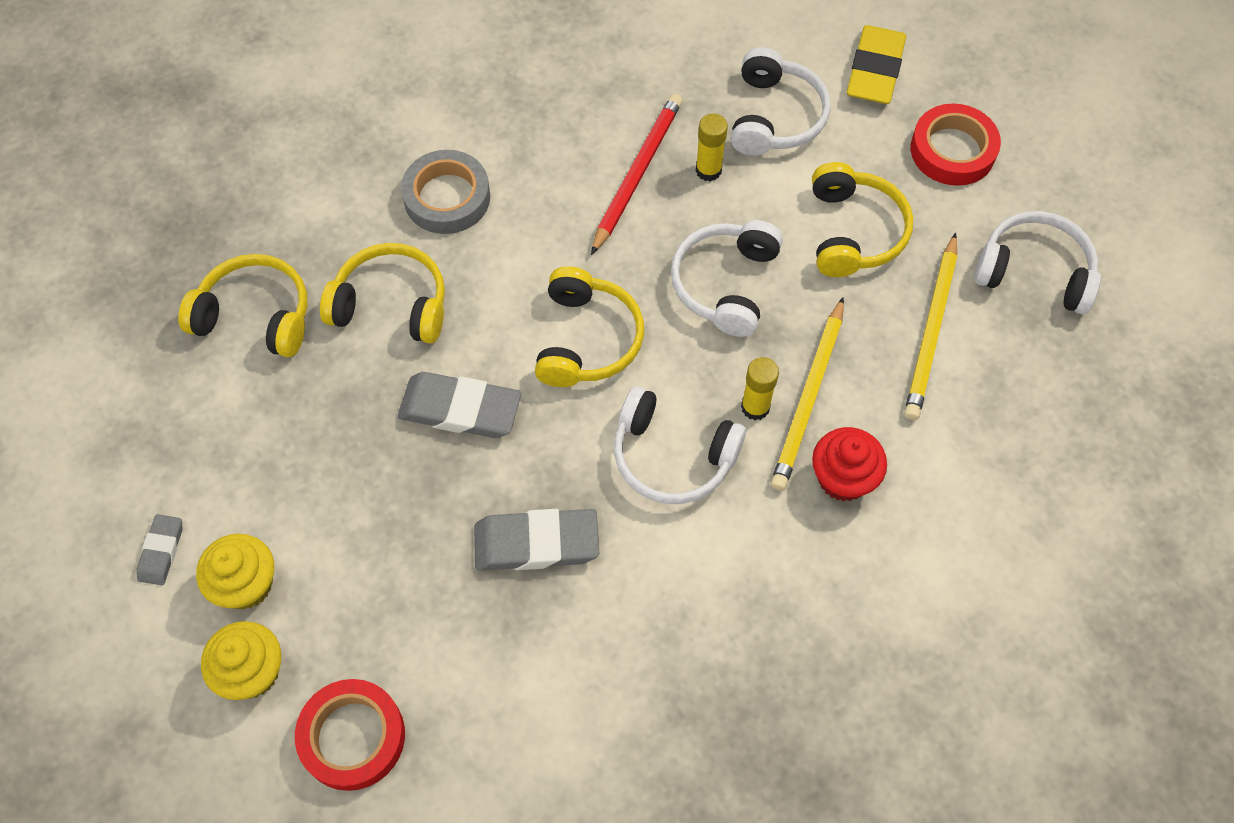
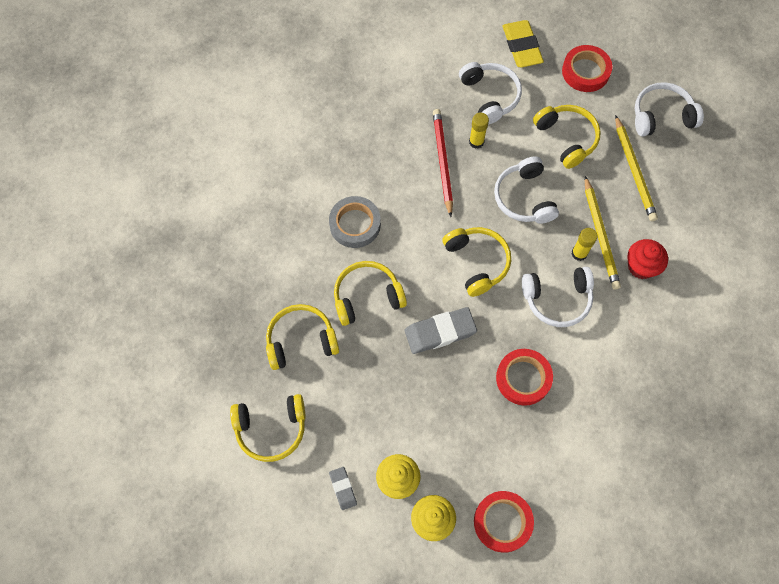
camera: 30 degrees left, 5 degrees up
grey eraser [474,509,599,571] -> red tape [496,349,553,406]
none -> yellow headphones [230,394,306,462]

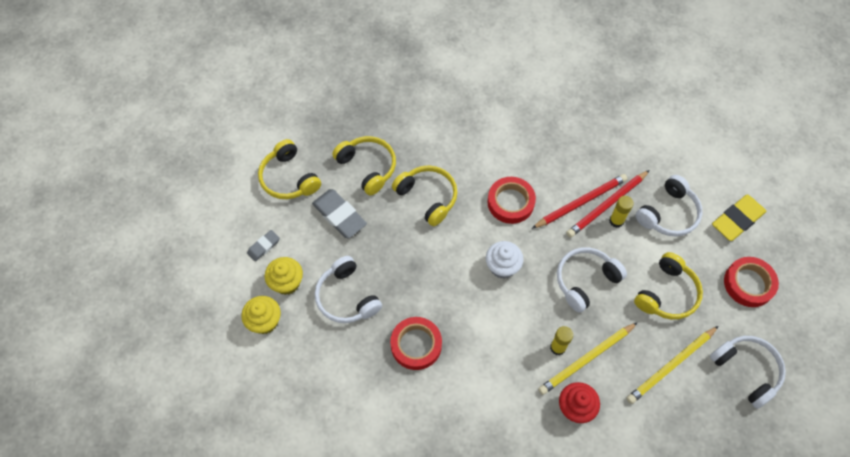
camera: 65 degrees right, 5 degrees down
grey tape [329,196,381,248] -> none
grey eraser [405,307,477,354] -> grey eraser moved to [312,189,367,238]
yellow headphones [442,227,511,297] -> white cupcake [486,241,523,279]
red tape [474,491,534,553] -> red tape moved to [487,177,536,224]
white headphones [522,267,594,327] -> white headphones moved to [315,256,382,323]
none -> red pencil [566,170,650,238]

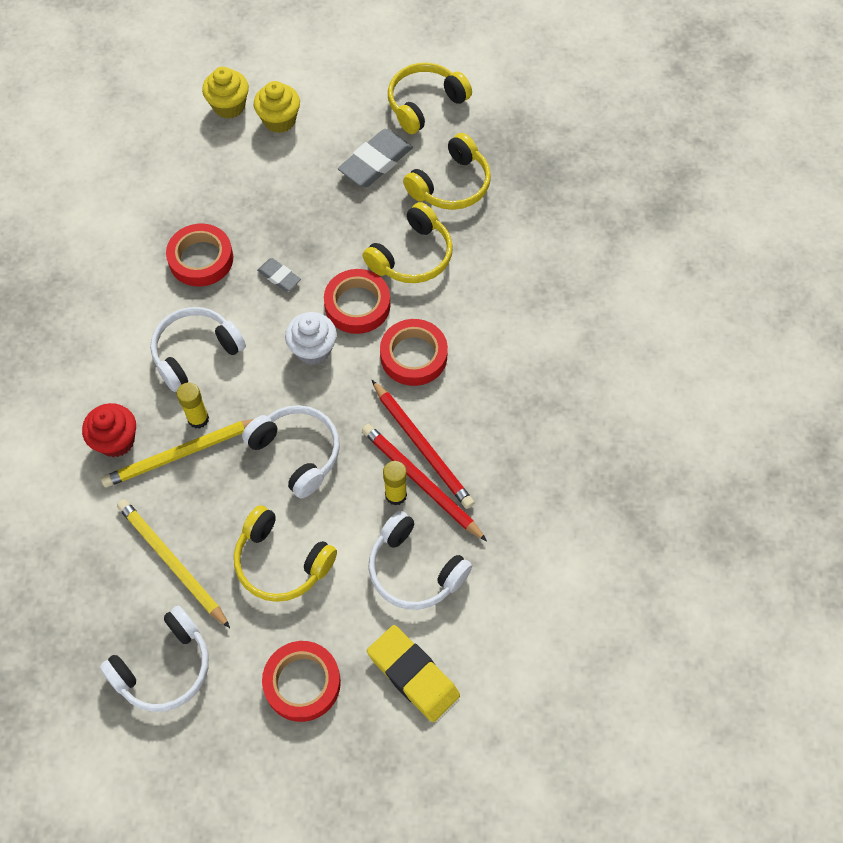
camera: 85 degrees right, 0 degrees up
grey eraser [247,230,280,261] -> grey eraser moved to [257,258,301,292]
white headphones [315,256,382,323] -> white headphones moved to [150,307,246,392]
yellow pencil [538,322,638,395] -> yellow pencil turned 75 degrees counterclockwise [101,419,254,487]
none -> red tape [324,269,390,334]

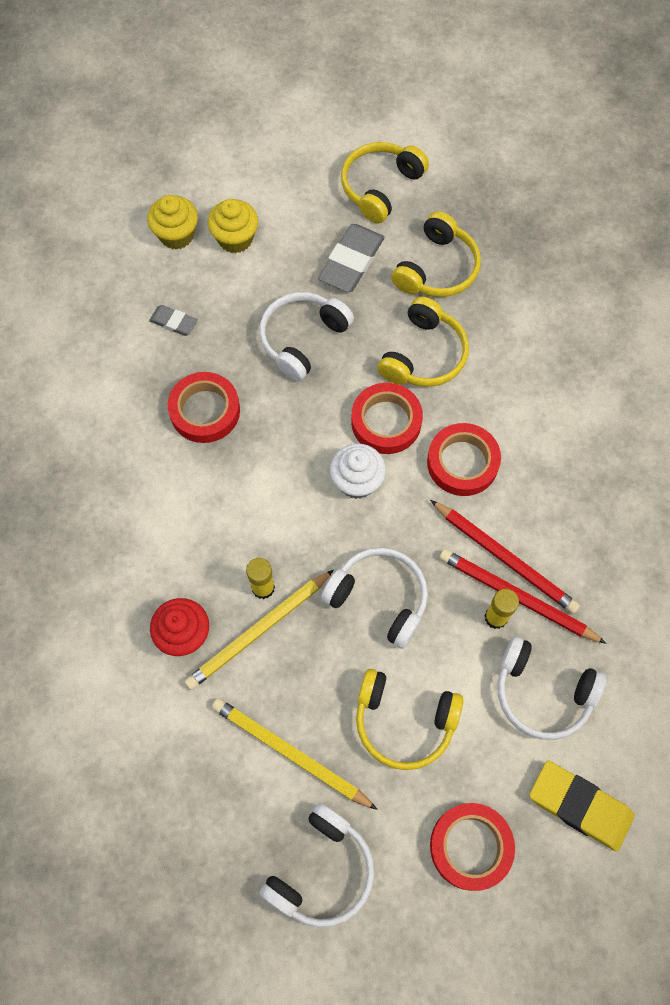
camera: 15 degrees left, 5 degrees up
white headphones [150,307,246,392] -> white headphones moved to [259,292,354,381]
grey eraser [257,258,301,292] -> grey eraser moved to [149,305,198,336]

